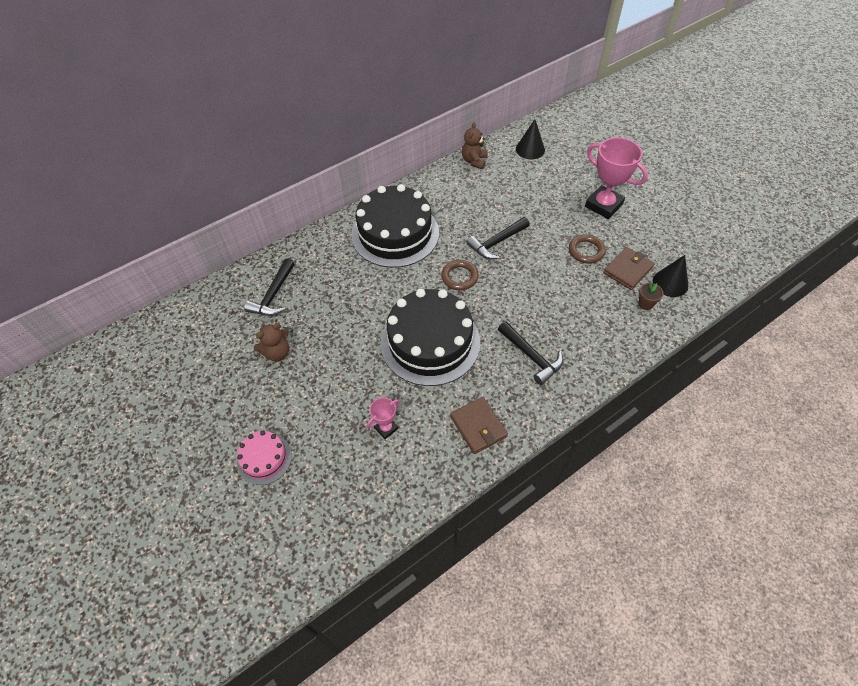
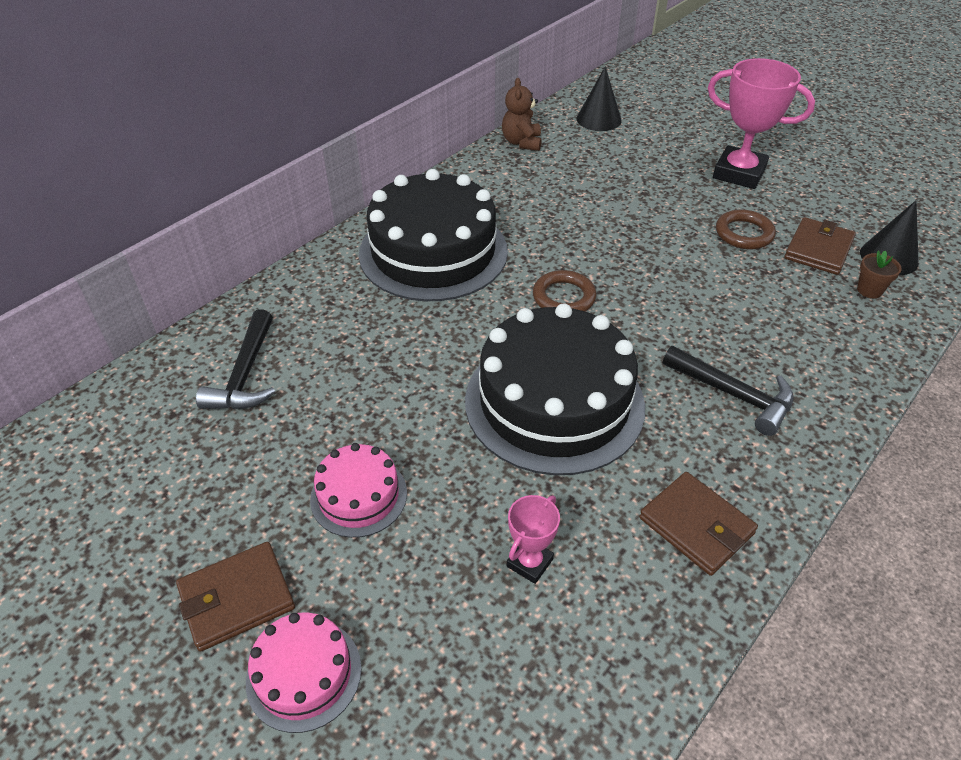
camera: 15 degrees left, 10 degrees down
brown teddy bear [254,323,289,362] -> none
black hammer [466,217,530,259] -> none
none -> brown wallet [176,542,295,652]
none -> pink cake [310,443,407,538]

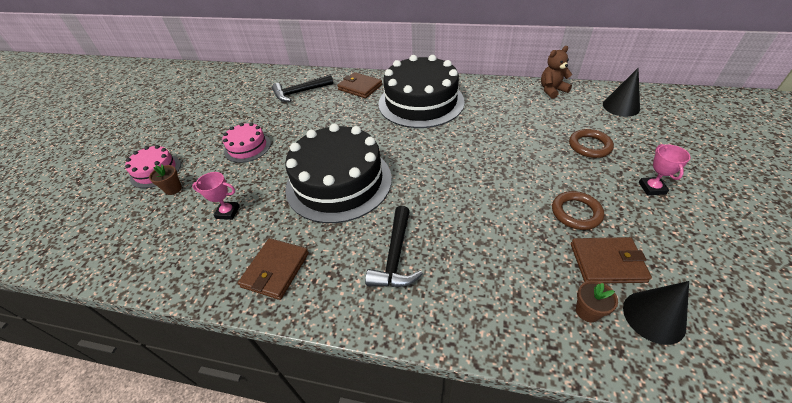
camera: 65 degrees right, 0 degrees up
brown wallet [176,542,295,652] -> brown wallet moved to [337,72,382,98]
brown ring [533,270,596,311] -> brown ring moved to [569,129,614,158]
pink trophy [708,58,815,189] -> pink trophy [639,144,690,195], size x0.50
none -> brown flower pot [149,164,182,195]

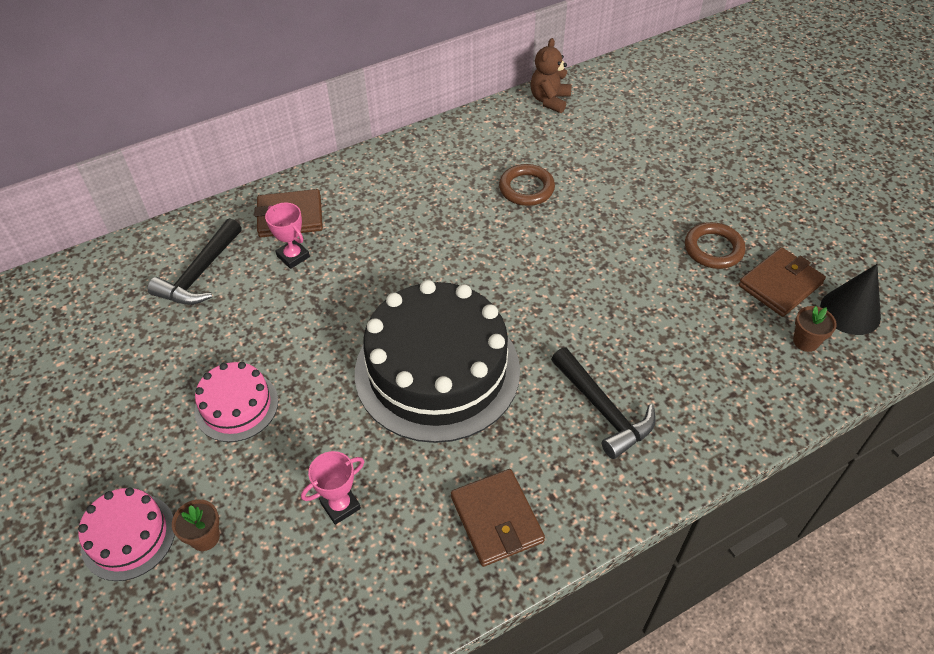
camera: 45 degrees left, 5 degrees up
black cake [378,55,465,128] -> none
brown ring [569,129,614,158] -> brown ring moved to [499,164,555,206]
black cone [603,68,640,117] -> none
pink trophy [639,144,690,195] -> pink trophy moved to [265,203,310,269]

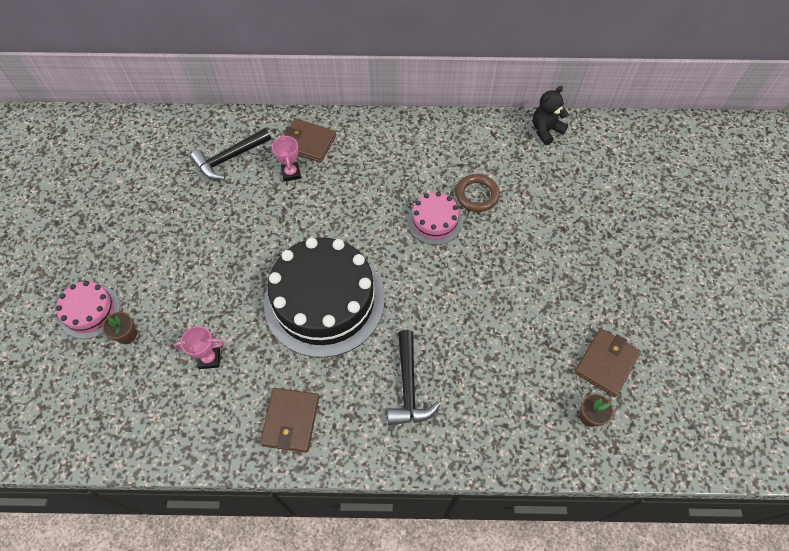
camera: 30 degrees right, 10 degrees up
pink cake [194,362,278,442] -> pink cake moved to [408,192,462,245]
brown teddy bear [530,38,571,113] -> black teddy bear [533,86,568,145]
brown ring [685,222,745,269] -> none
brown wallet [738,247,826,317] -> brown wallet turned 45 degrees counterclockwise [574,328,641,397]
black cone [820,264,881,335] -> none

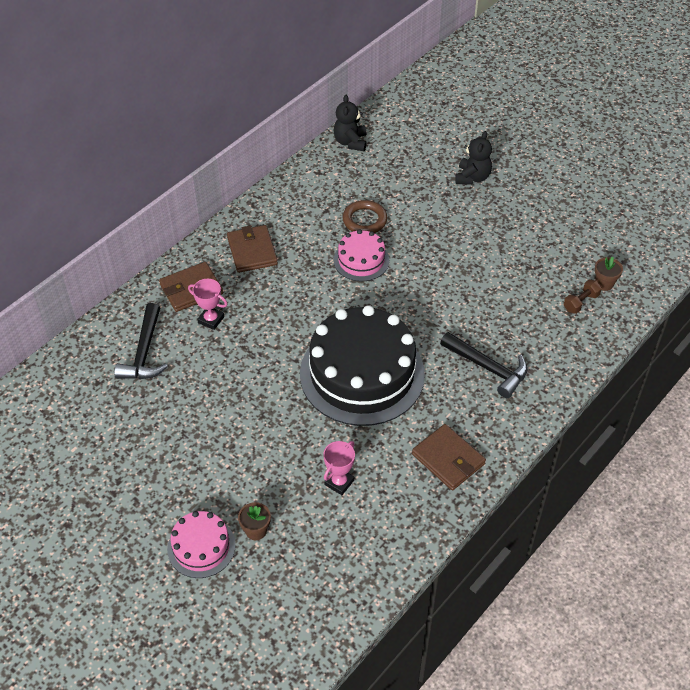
camera: 50 degrees left, 10 degrees down
brown wallet [574,328,641,397] -> brown wallet moved to [227,225,278,273]
none -> black teddy bear [455,131,492,185]
none -> brown dumbbell [564,280,602,314]

